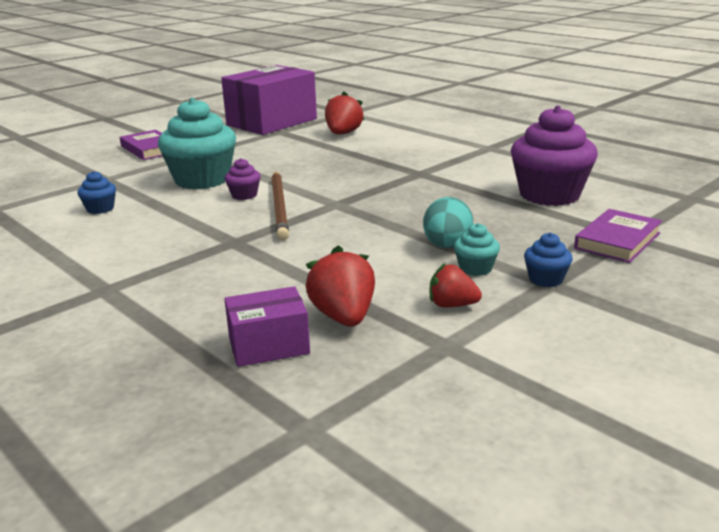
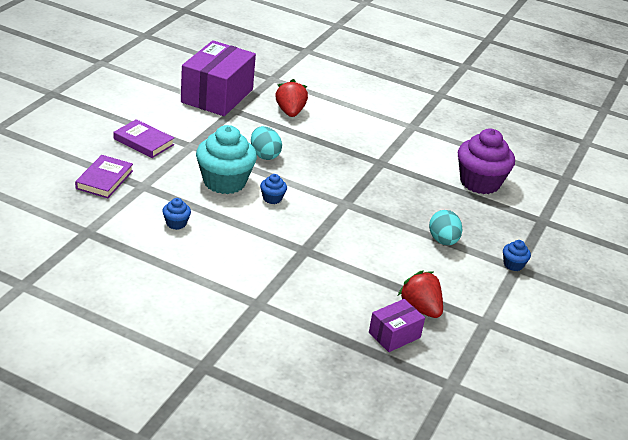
camera: 25 degrees left, 10 degrees up
purple cupcake [225,158,261,200] -> blue cupcake [260,174,287,204]
brown pencil [271,172,289,240] -> none
red strawberry [429,263,482,308] -> none
turquoise cupcake [454,223,500,276] -> none
purple book [574,209,662,263] -> purple book moved to [75,155,133,198]
none -> turquoise egg [251,126,282,160]

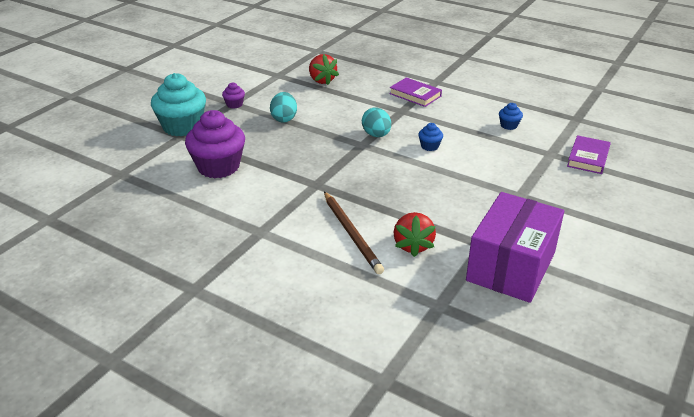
camera: 170 degrees left, 0 degrees up
purple book [114,119,174,158] -> purple book moved to [389,77,442,107]
turquoise cupcake [196,125,257,194] -> turquoise cupcake moved to [151,73,206,136]
turquoise egg [251,126,282,160] -> turquoise egg moved to [362,107,391,137]
purple box [369,299,425,352] -> none
blue cupcake [503,240,531,271] -> purple cupcake [222,82,245,108]
none -> brown pencil [324,192,384,274]

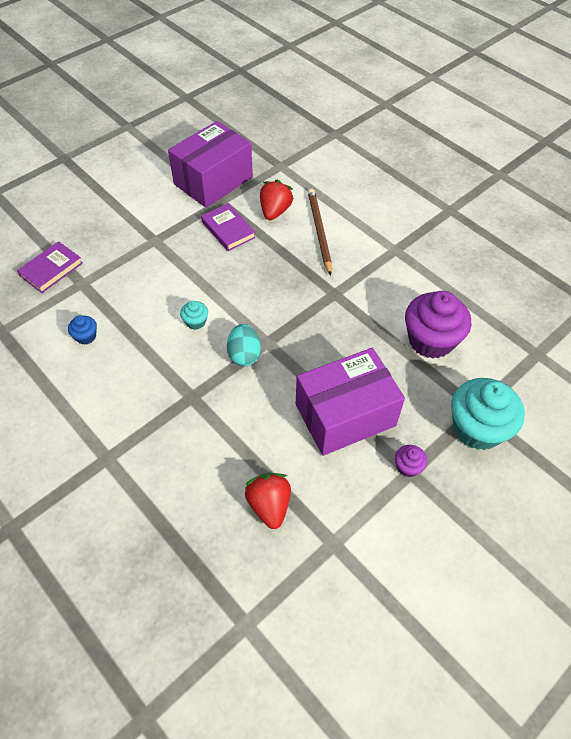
camera: 165 degrees left, 20 degrees up
turquoise egg [270,92,297,123] -> purple box [296,348,405,456]
purple book [389,77,442,107] -> purple book moved to [201,203,256,251]
blue cupcake [418,123,443,151] -> turquoise cupcake [180,301,208,330]

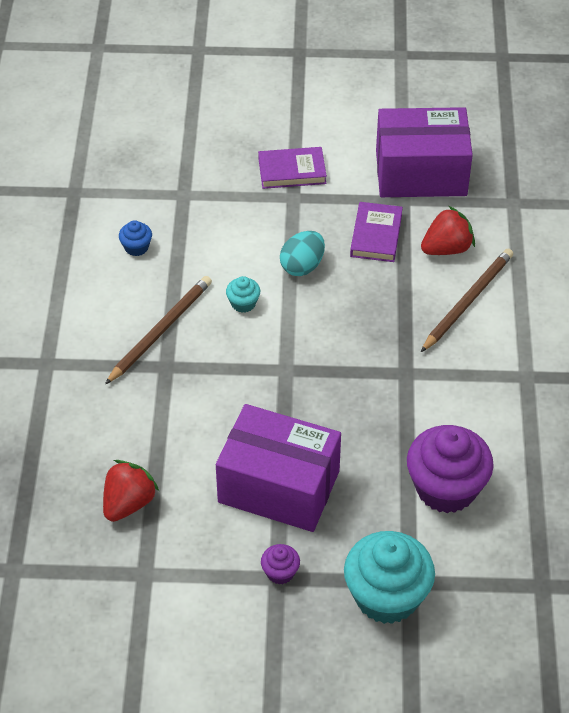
camera: 45 degrees right, 5 degrees down
purple book [17,241,83,293] -> purple book moved to [258,147,327,189]
turquoise egg [227,324,261,366] -> turquoise egg moved to [280,231,325,276]
none -> brown pencil [105,276,212,384]

